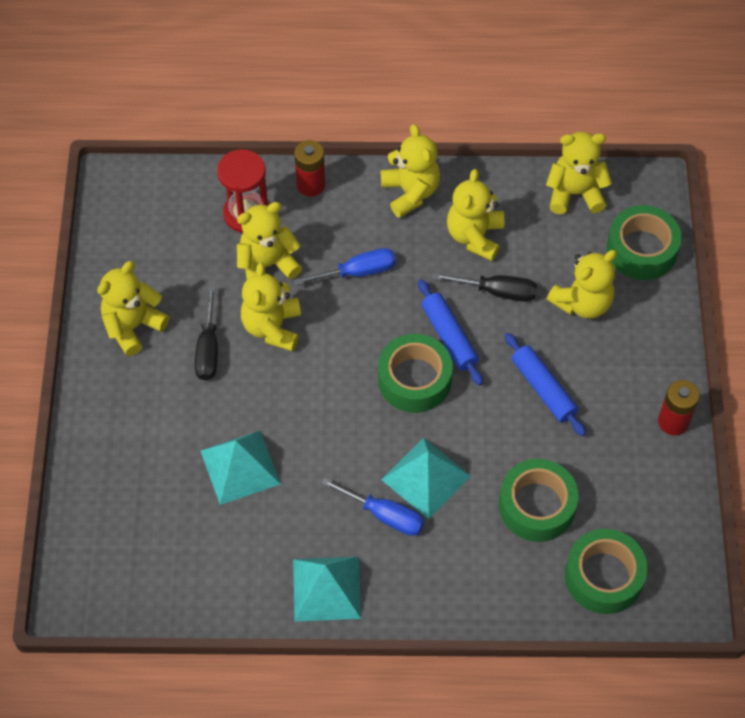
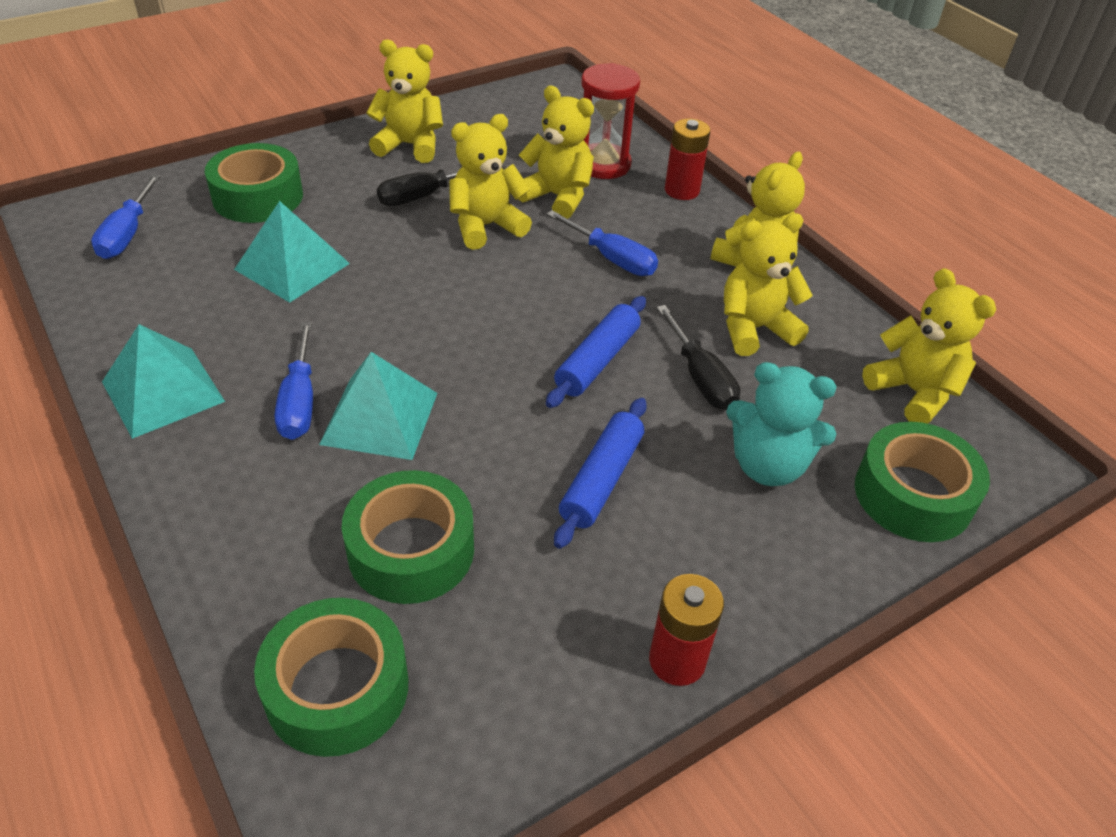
camera: 55 degrees right, 15 degrees down
green tape [378,334,453,413] -> green tape moved to [205,143,303,223]
yellow teddy bear [547,250,617,319] -> turquoise teddy bear [726,362,837,486]
none -> blue screwdriver [91,174,160,259]

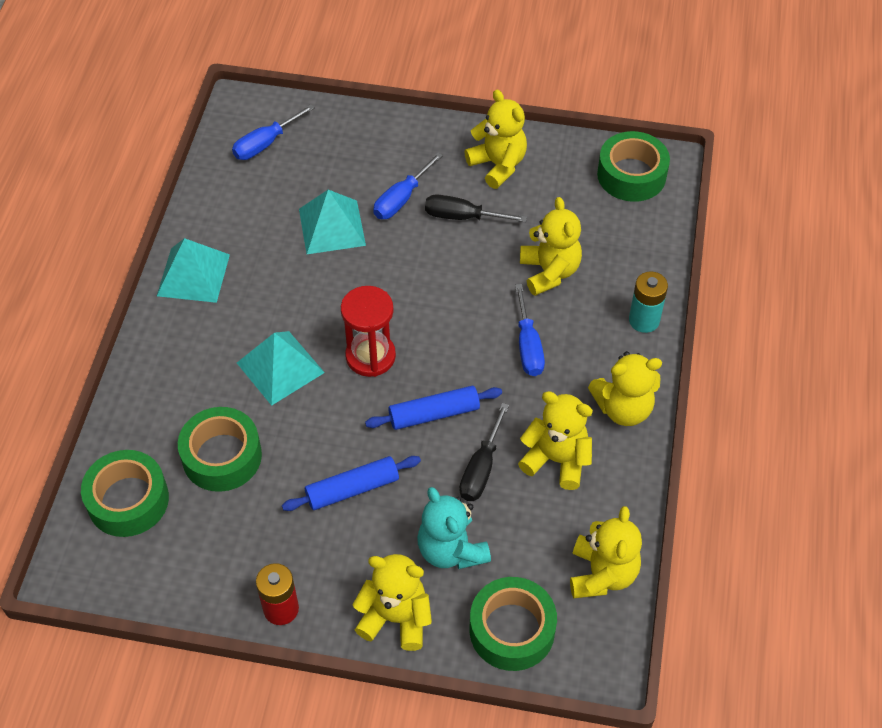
camera: 45 degrees right, 10 degrees up
green tape [205,143,303,223] -> green tape moved to [597,131,670,202]
blue screwdriver [275,322,313,440] -> blue screwdriver moved to [373,153,443,219]
yellow teddy bear [449,114,532,250] -> yellow teddy bear moved to [352,554,432,651]
red hourglass [581,63,640,179] -> red hourglass moved to [341,286,396,377]
red battery [665,119,710,200] -> turquoise battery [629,271,668,333]

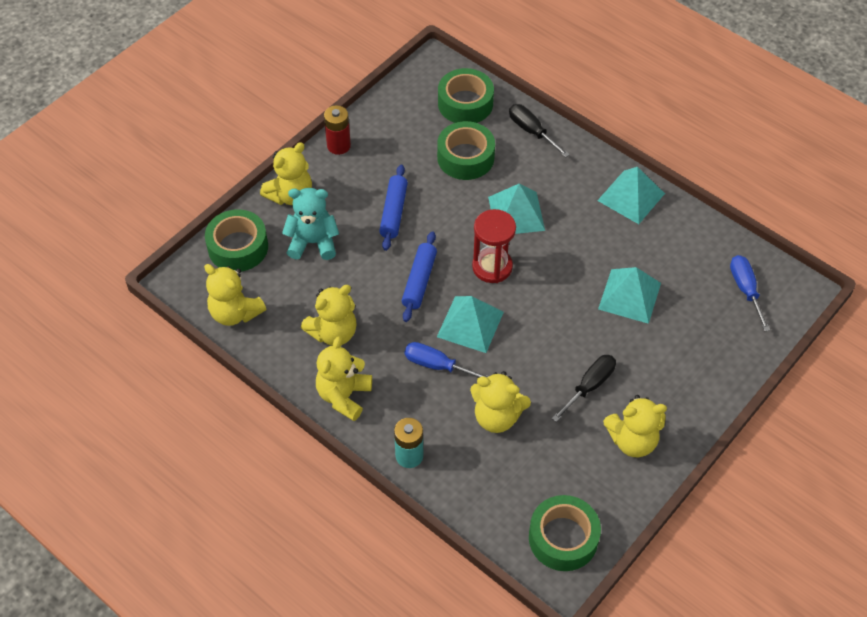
camera: 120 degrees right, 0 degrees up
blue screwdriver [373,153,443,219] -> none
black screwdriver [459,403,509,501] -> black screwdriver moved to [509,104,570,157]
none -> turquoise pyramid [437,296,504,353]

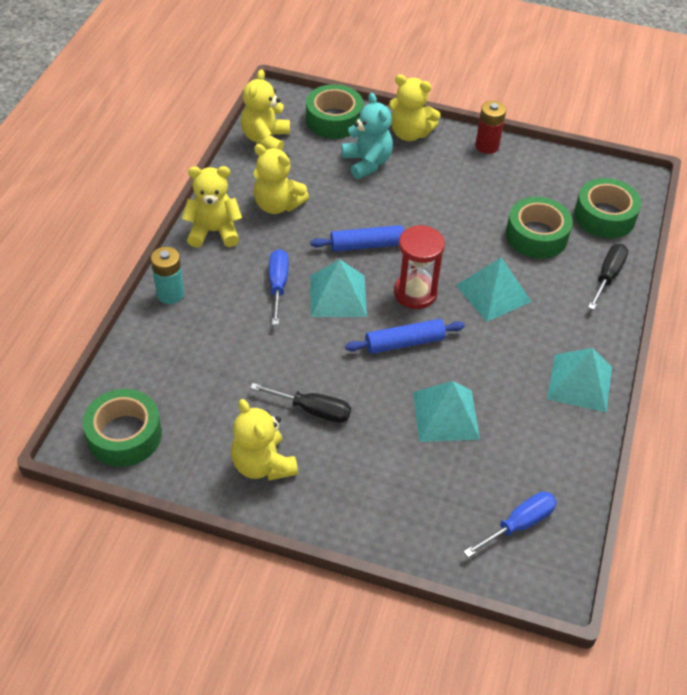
camera: 65 degrees right, 5 degrees down
blue rolling pin [379,164,408,251] -> blue rolling pin moved to [345,319,465,354]
yellow teddy bear [470,371,531,433] -> none

